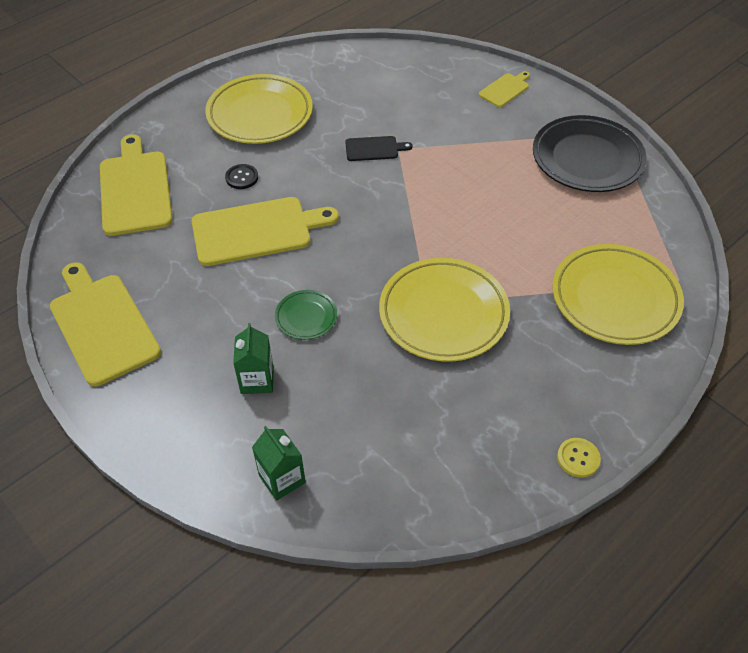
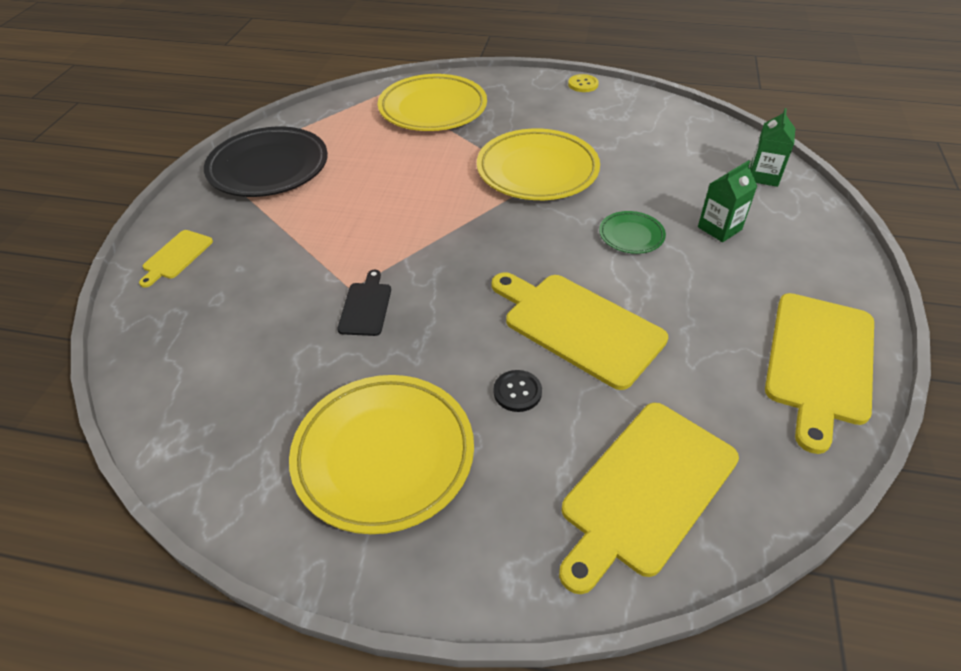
camera: 125 degrees left, 5 degrees down
black cutting board [345,136,413,161] -> black cutting board turned 45 degrees clockwise [338,270,391,336]
yellow cutting board [479,71,530,107] -> yellow cutting board turned 75 degrees counterclockwise [139,230,213,288]

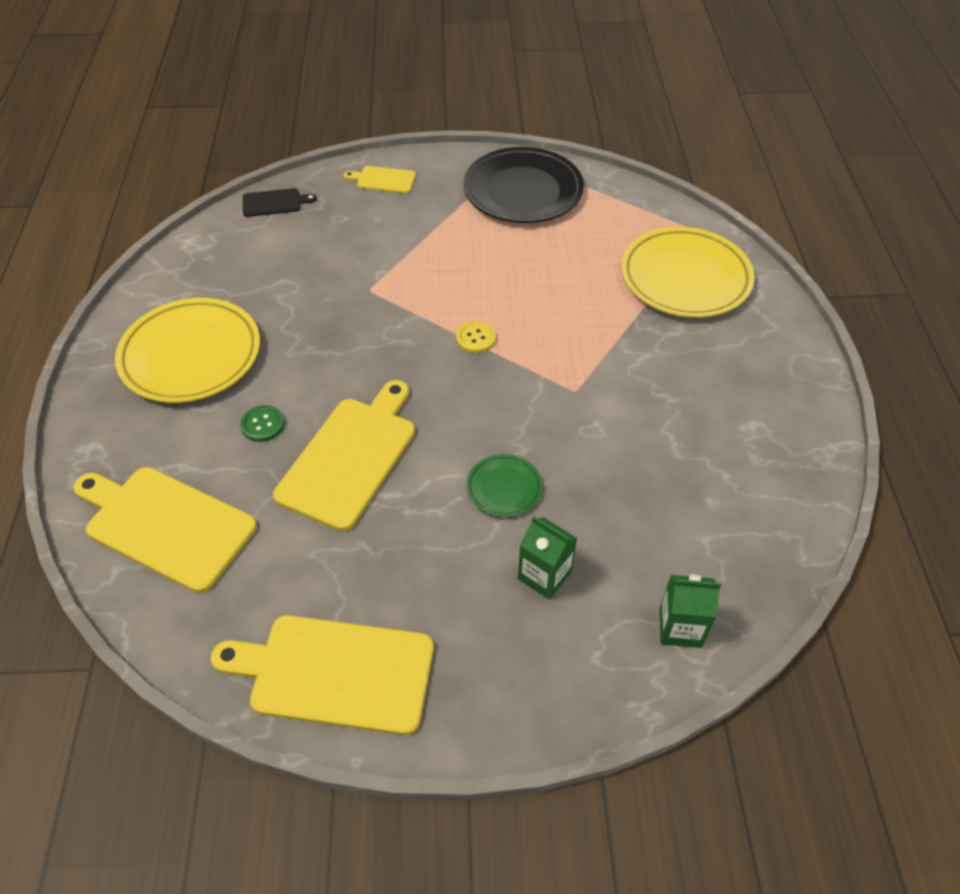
camera: 75 degrees right, 5 degrees up
black cutting board [338,270,391,336] -> black cutting board moved to [243,188,317,217]
yellow plate [477,129,600,200] -> none
black button [493,370,542,412] -> green button [240,405,285,442]
yellow button [568,74,599,92] -> yellow button moved to [456,321,496,353]

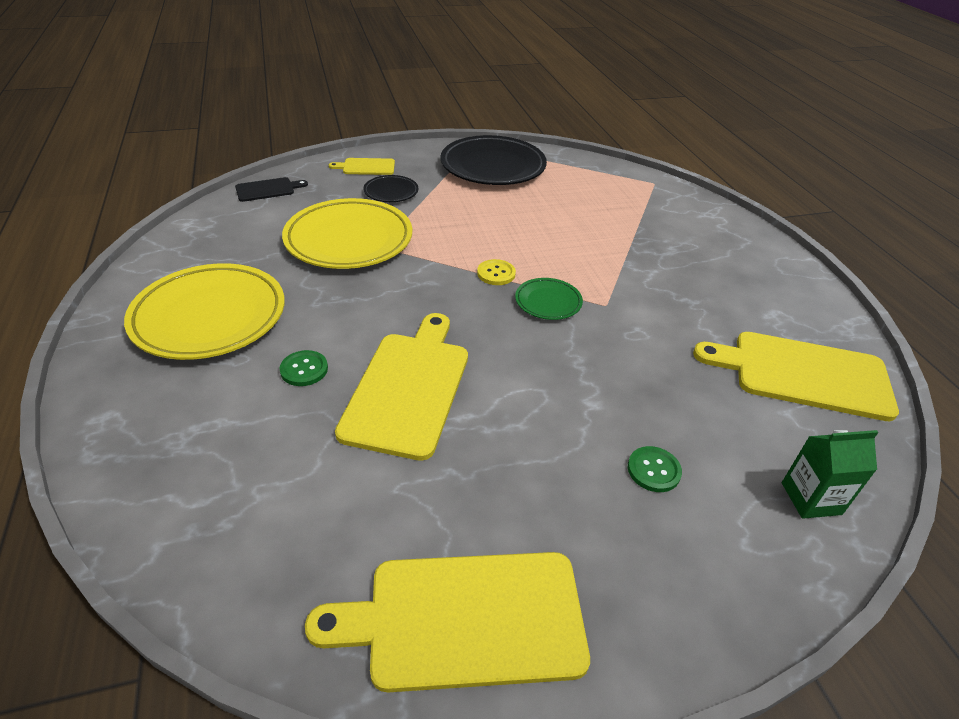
camera: 15 degrees left, 10 degrees down
yellow cutting board [73,467,257,593] -> yellow cutting board moved to [693,332,899,421]
green plate [466,454,542,517] -> green plate moved to [515,278,583,320]
green carton [518,516,577,600] -> green button [628,446,682,492]
yellow plate [621,227,754,318] -> yellow plate moved to [282,198,412,269]
none -> black plate [363,175,419,202]

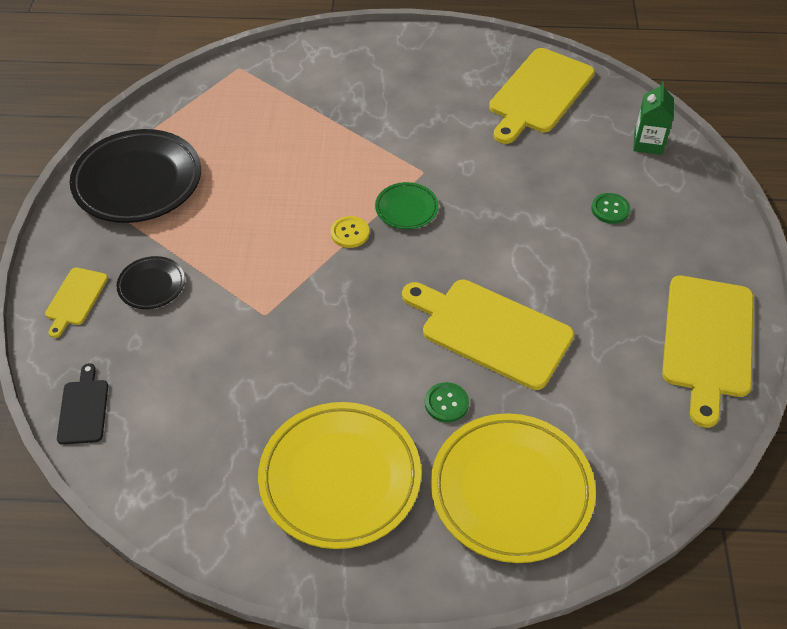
camera: 70 degrees left, 10 degrees up
yellow plate [282,198,412,269] -> yellow plate moved to [431,413,596,563]

